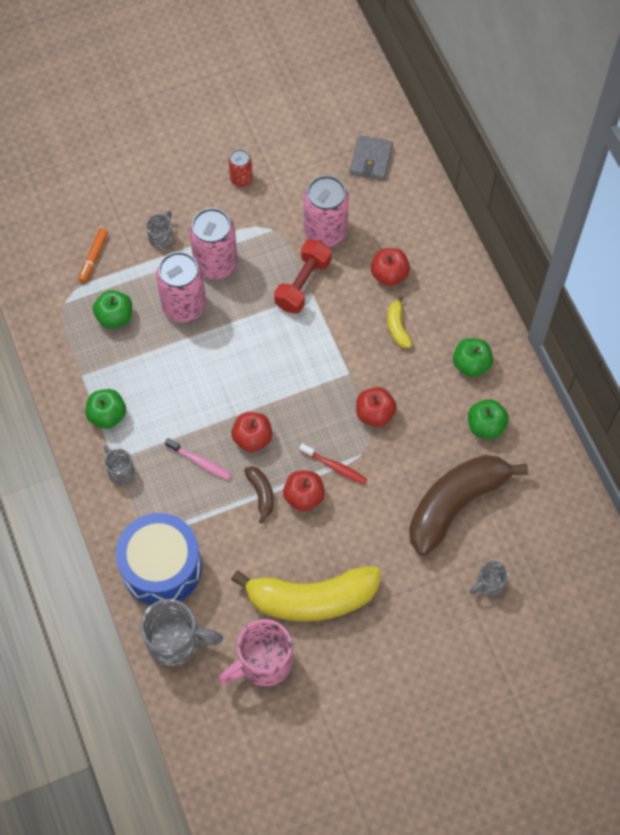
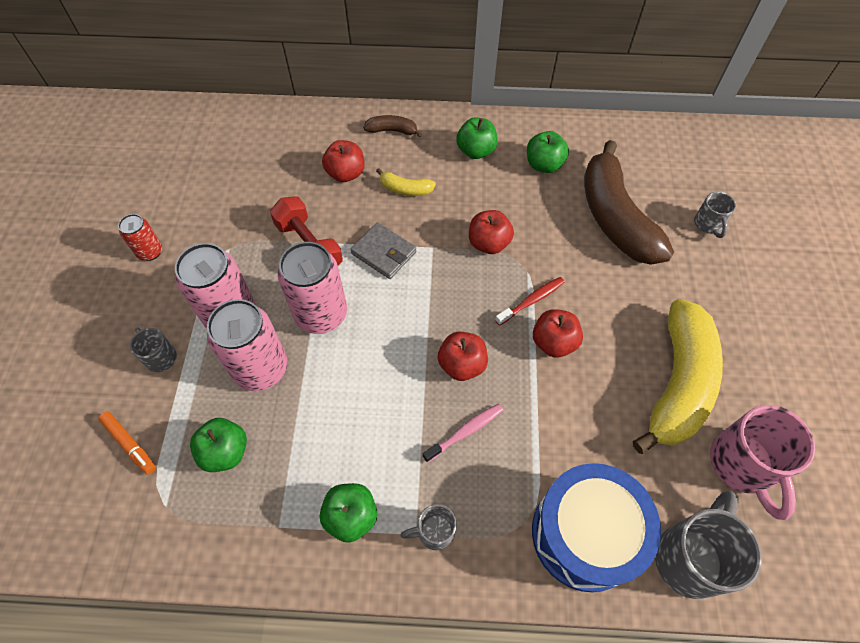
camera: 65 degrees left, 5 degrees down
brown banana [244,466,274,523] -> brown banana moved to [363,115,422,137]
pink can [304,175,349,247] -> pink can moved to [278,242,347,334]
grey wallet [350,135,393,180] -> grey wallet moved to [350,222,416,279]

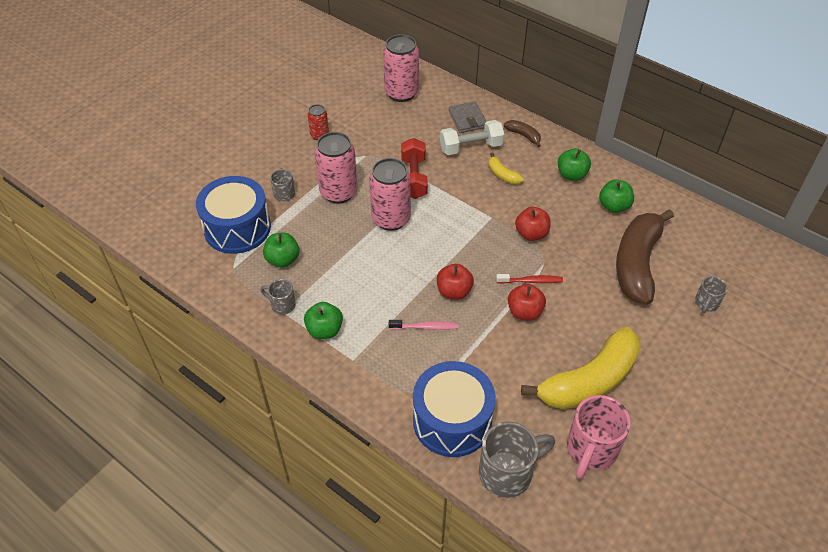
camera: 35 degrees right, 10 degrees down
orange marker [98,411,156,475] -> blue drum [196,176,271,254]
pink can [207,299,287,391] -> pink can moved to [383,34,419,102]
red apple [322,140,364,182] -> white dumbbell [440,120,504,155]
grey wallet [350,222,416,279] -> grey wallet moved to [448,101,487,133]
grey mug [400,504,456,550] -> grey mug moved to [261,279,296,315]

